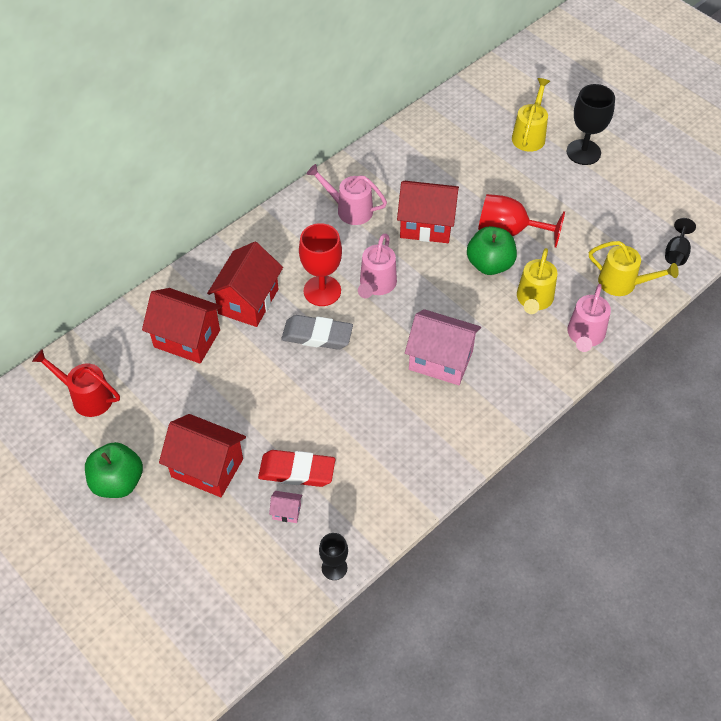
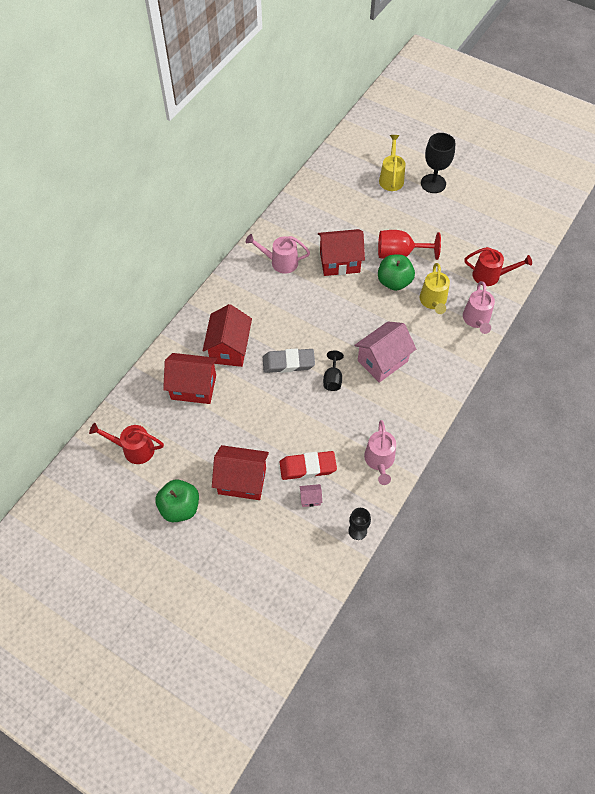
camera: 15 degrees left, 5 degrees up
red goblet [299,223,342,306] -> none
pink watering can [358,233,397,298] -> pink watering can moved to [364,420,396,485]
pink house [405,309,481,385] -> pink house turned 45 degrees counterclockwise [354,322,416,383]
yellow watering can [589,241,679,296] -> red watering can [464,247,532,286]
black goblet [665,218,696,266] -> black goblet moved to [323,350,344,391]

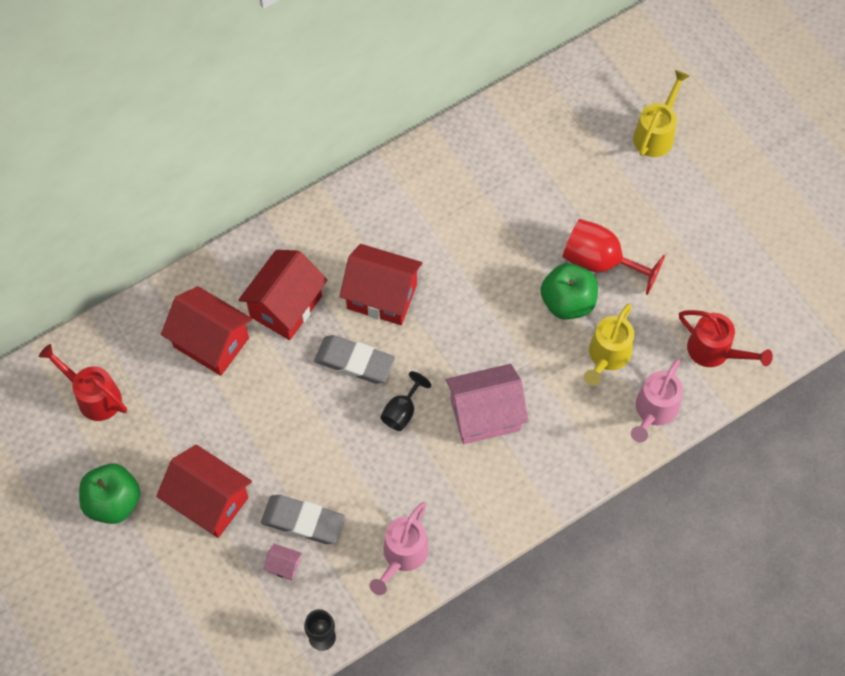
camera: 25 degrees right, 5 degrees up
pink watering can [246,234,310,274] -> none
red eraser [280,451,337,480] -> grey eraser [261,495,345,544]
red house [318,229,365,276] -> red house moved to [340,244,423,325]
black goblet [421,133,456,193] -> none

